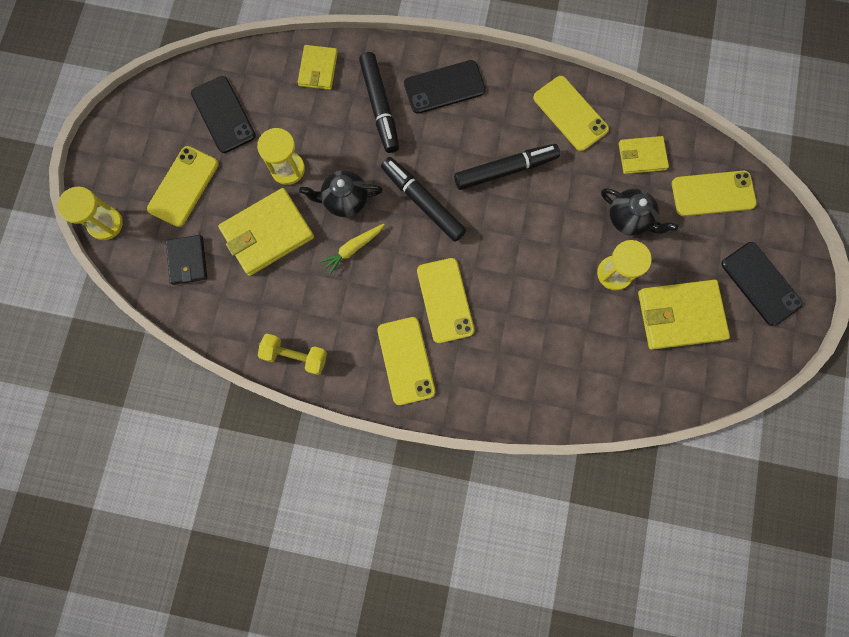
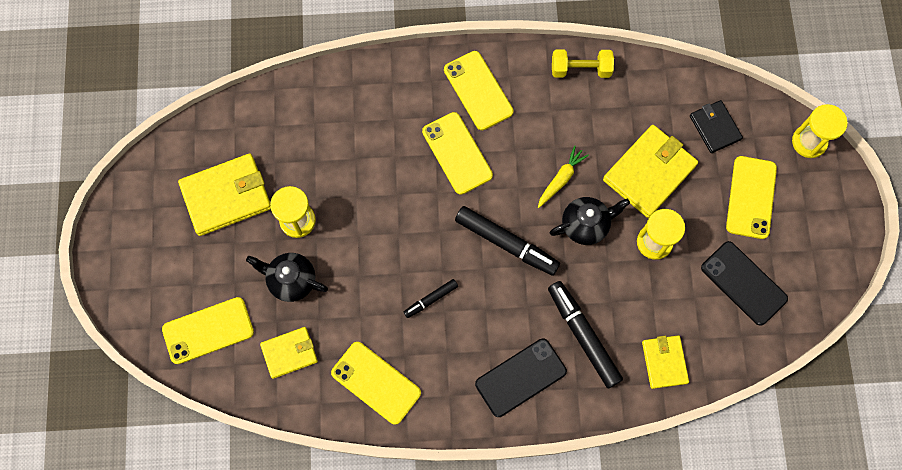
camera: 165 degrees right, 5 degrees down
black marker [454,144,560,190] -> black marker [404,279,458,318], size x0.53
black phone [721,242,803,326] -> none

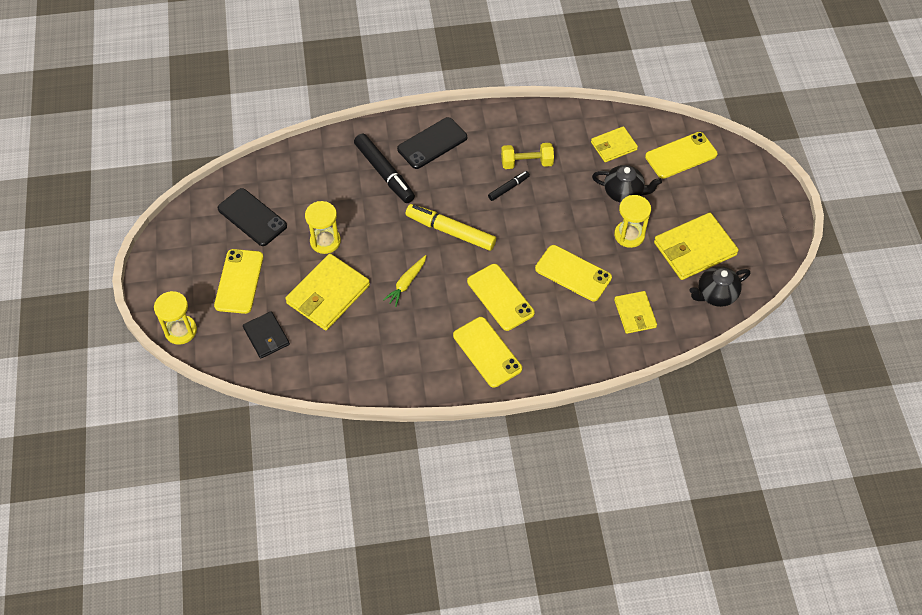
camera: 175 degrees right, 15 degrees down
yellow phone [331,342,421,425] -> yellow phone moved to [535,245,612,301]
black marker [455,206,560,276] -> yellow marker [406,204,496,251]
black teapot [550,197,630,245] -> black teapot moved to [689,266,750,307]
yellow dumbbell [552,49,614,78] -> yellow dumbbell moved to [501,143,554,169]
yellow wallet [642,335,689,389] -> yellow wallet moved to [614,291,657,334]

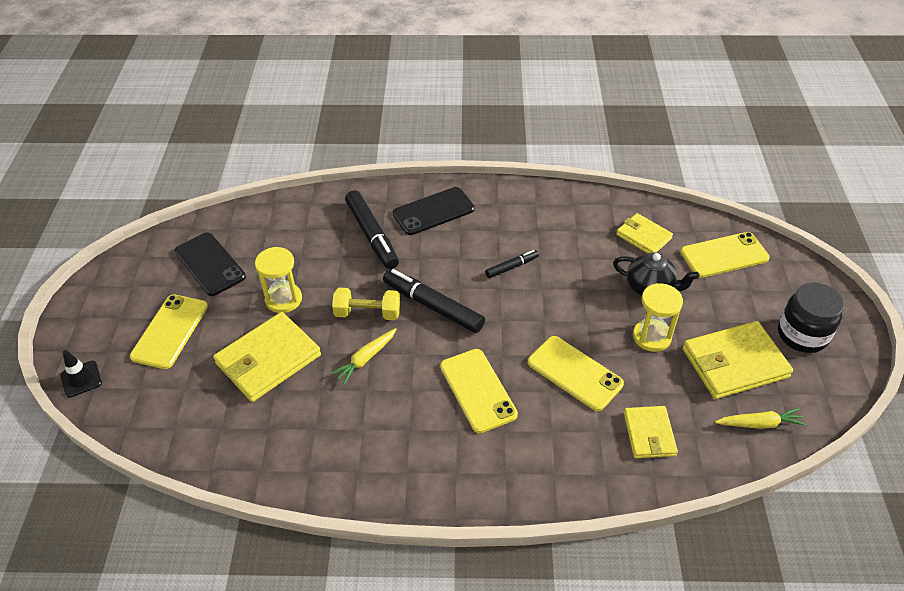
camera: 10 degrees right, 10 degrees down
yellow hourglass [154,291,197,345] -> black traffic cone [60,350,102,398]
black wallet [243,311,290,358] -> none
yellow marker [406,204,496,251] -> black marker [383,269,485,333]
yellow phone [453,317,522,387] -> none
yellow dumbbell [501,143,554,169] -> yellow dumbbell moved to [332,288,400,320]
yellow wallet [591,126,638,162] -> yellow wallet turned 60 degrees clockwise [616,213,673,254]
black teapot [689,266,750,307] -> yellow carrot [715,408,806,429]
none -> black jar [778,283,844,353]

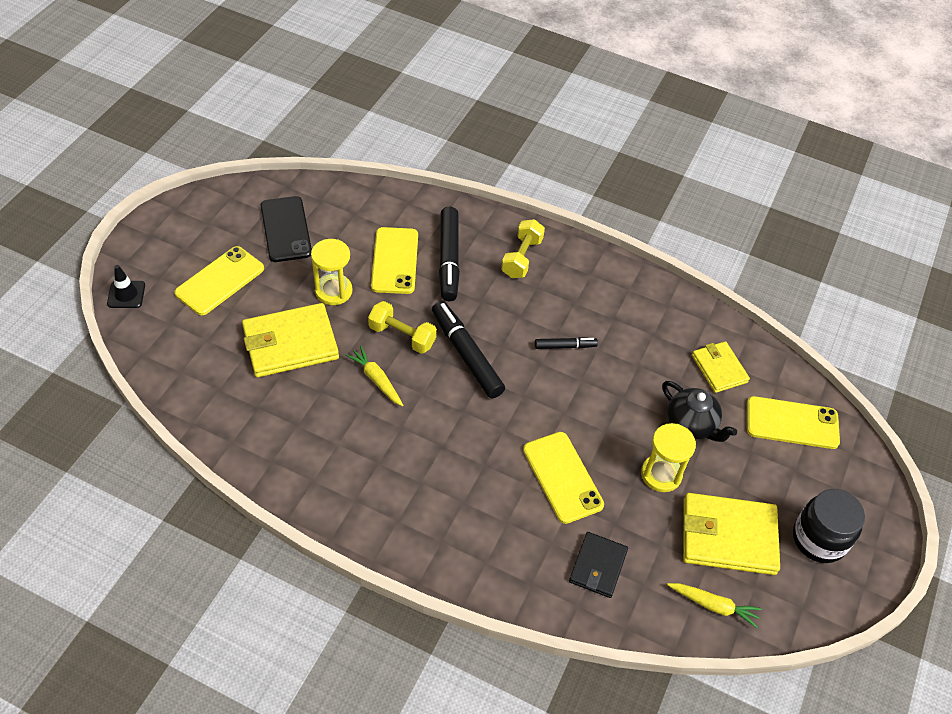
camera: 20 degrees right, 5 degrees up
yellow carrot [331,328,397,384] -> yellow carrot turned 75 degrees clockwise [346,346,403,406]
black phone [393,187,475,235] -> yellow dumbbell [501,219,545,278]
yellow phone [440,349,518,433] -> yellow phone moved to [371,227,418,294]
yellow wallet [624,406,678,458] -> black wallet [569,532,628,598]

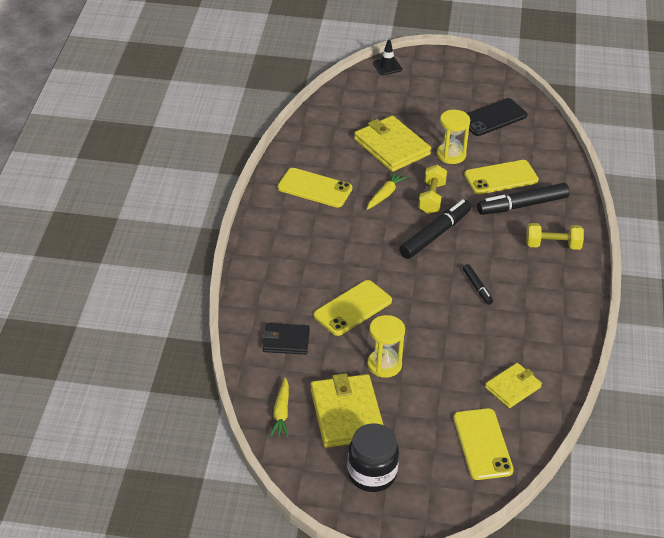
camera: 75 degrees right, 10 degrees down
yellow phone [174,246,264,315] -> yellow phone moved to [277,168,352,208]
black teapot [662,381,737,442] -> none

